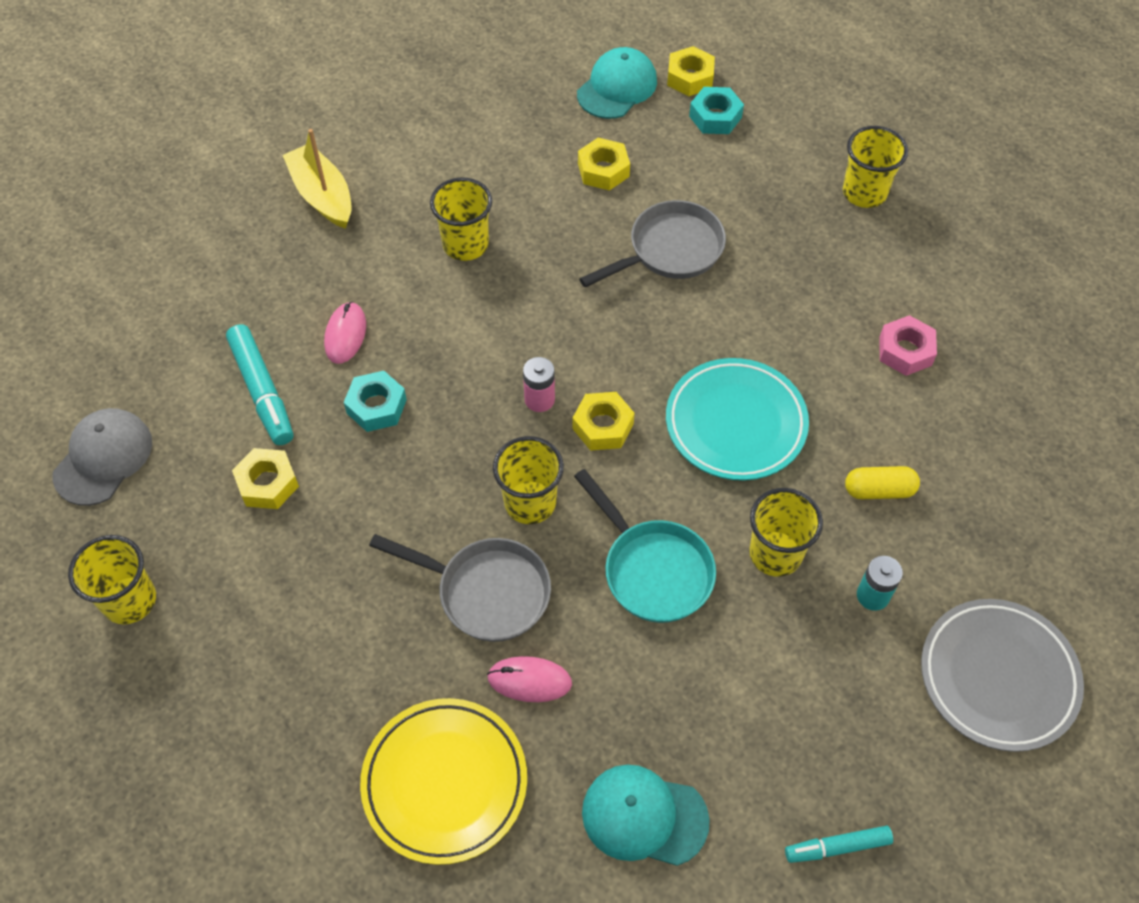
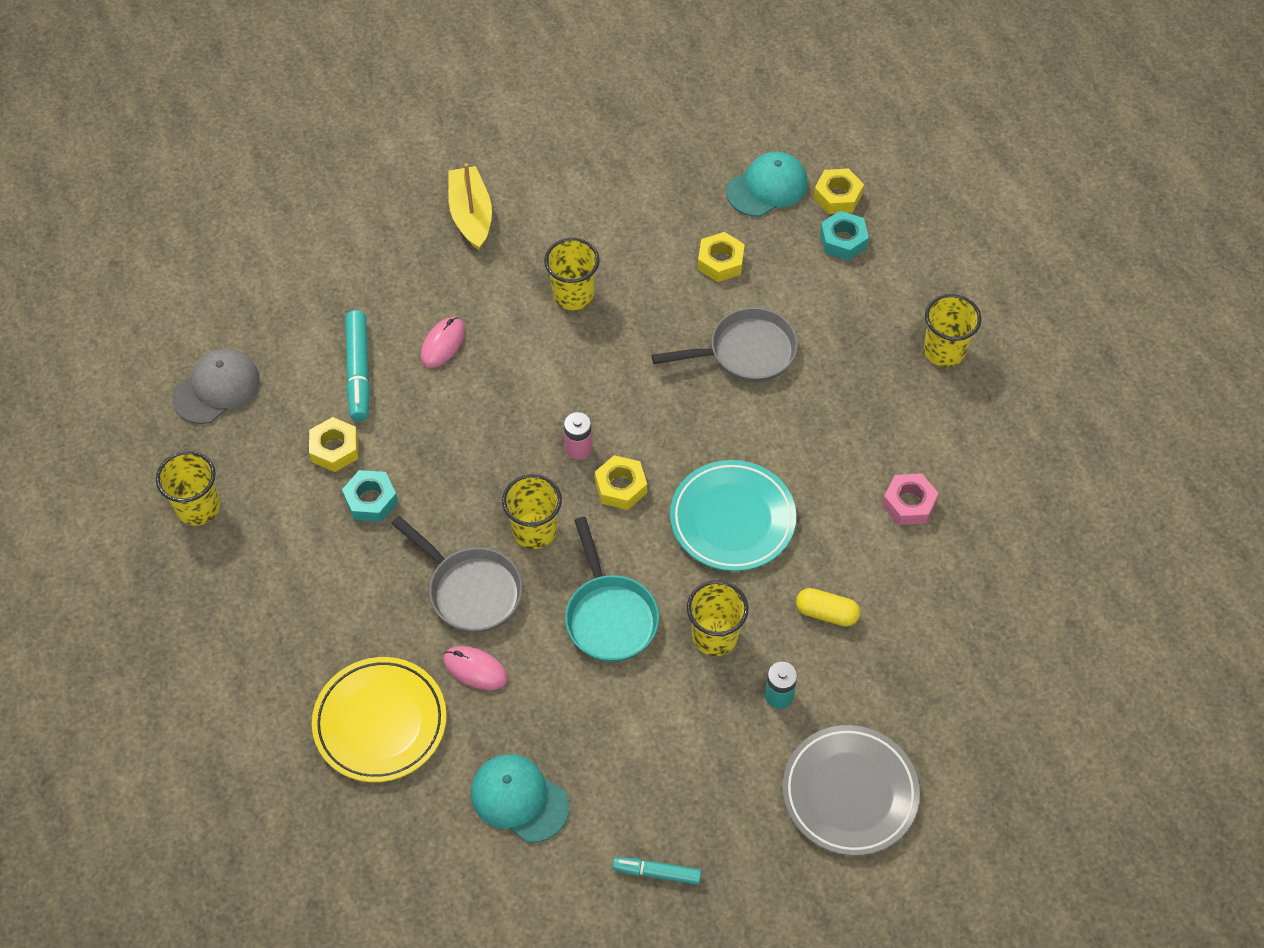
camera: 20 degrees right, 0 degrees up
turquoise nut [344,371,407,432] -> turquoise nut moved to [342,470,398,522]

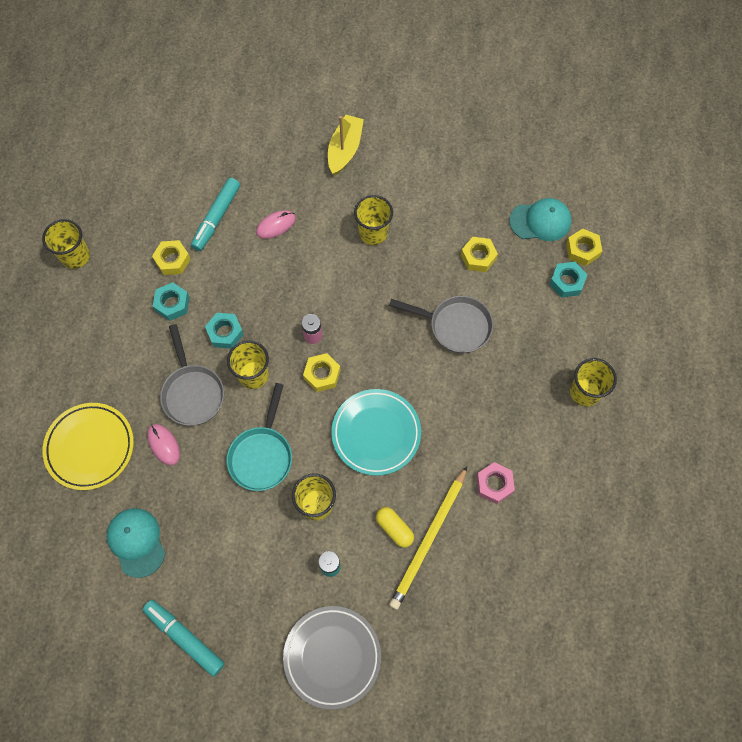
camera: 30 degrees right, 10 degrees up
grey cap [172,348,260,424] -> none
turquoise marker [612,857,701,885] -> turquoise marker [143,600,225,677], size x1.61
none -> turquoise nut [205,313,244,349]
none -> yellow pencil [389,466,467,610]

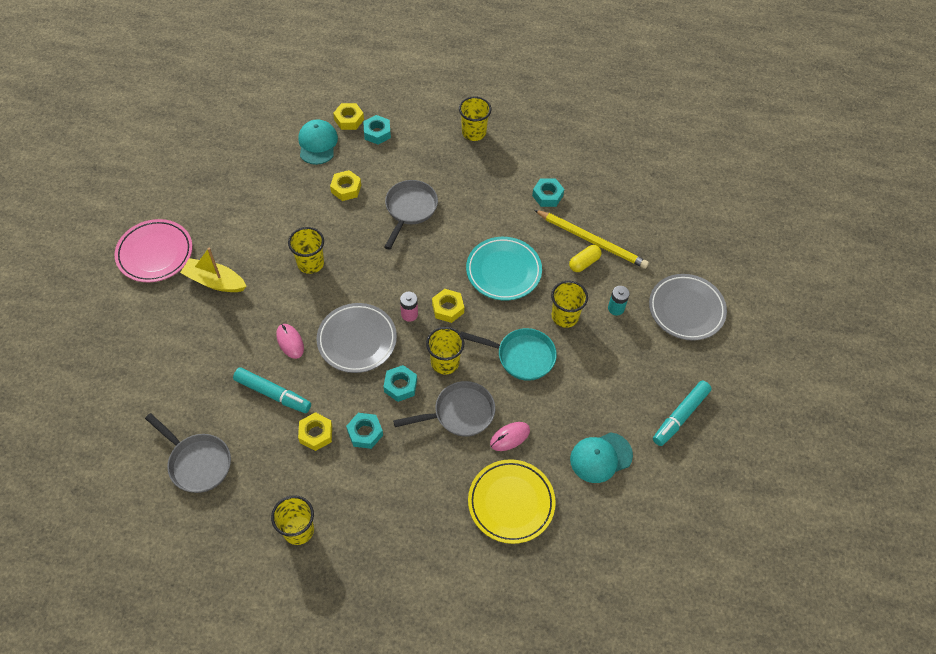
camera: 90 degrees left, 10 degrees down
pink nut [477,462,515,504] -> turquoise nut [532,178,564,207]
none -> pink plate [114,219,192,282]
none -> grey pan [145,413,231,493]
none -> grey plate [317,303,397,373]

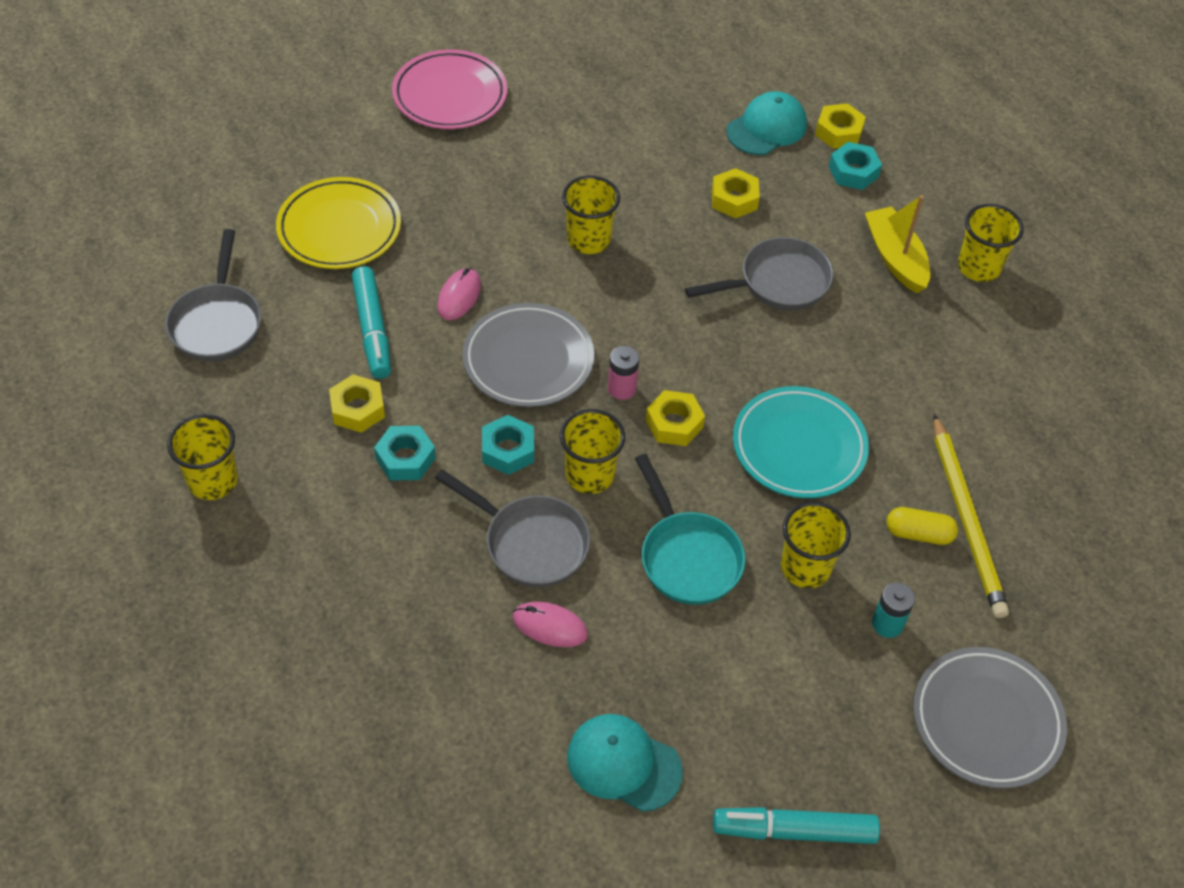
camera: 50 degrees right, 5 degrees down
yellow boat [180,248,246,292] -> yellow boat moved to [865,195,930,293]
yellow plate [468,459,556,544] -> yellow plate moved to [276,177,401,269]
turquoise nut [532,178,564,207] -> none

